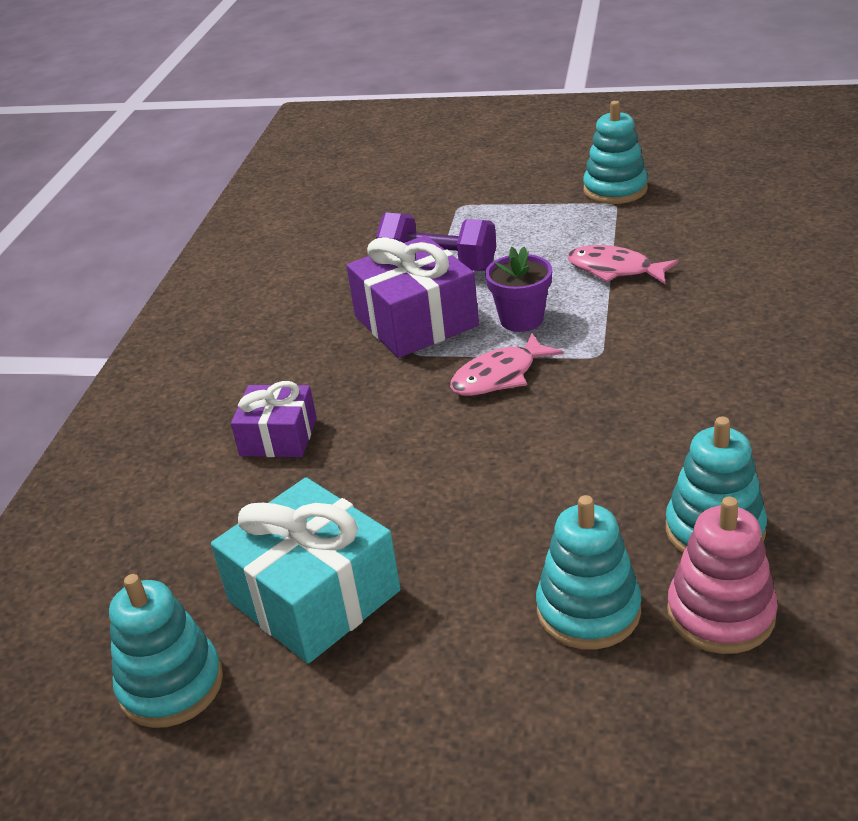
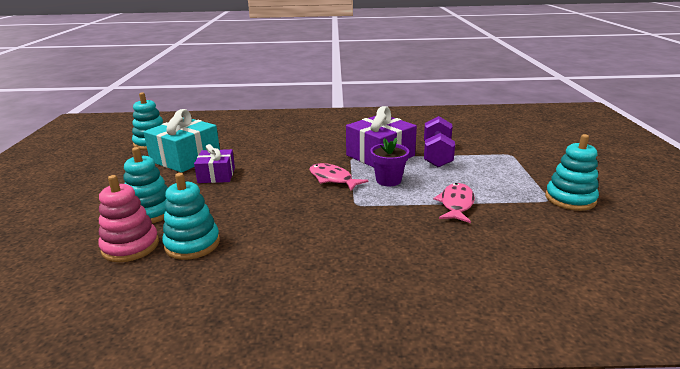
camera: 75 degrees right, 10 degrees down
purple gift [231,381,317,457] -> purple gift moved to [194,144,235,183]

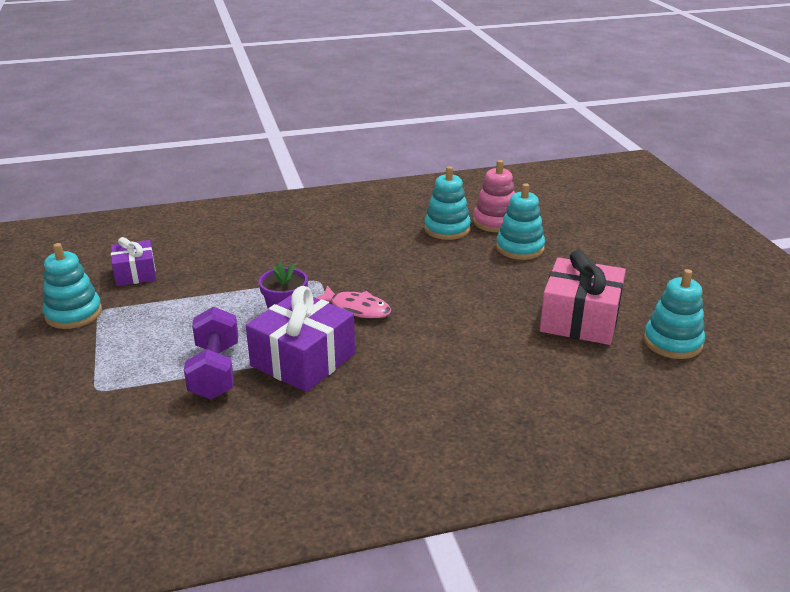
camera: 165 degrees right, 5 degrees up
turquoise gift [144,109,220,173] -> pink gift [540,250,626,345]
purple gift [194,144,235,183] -> purple gift moved to [111,237,156,286]
pink fish [433,183,475,223] -> none

